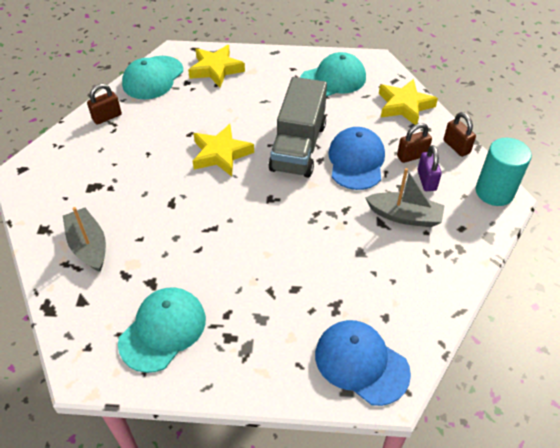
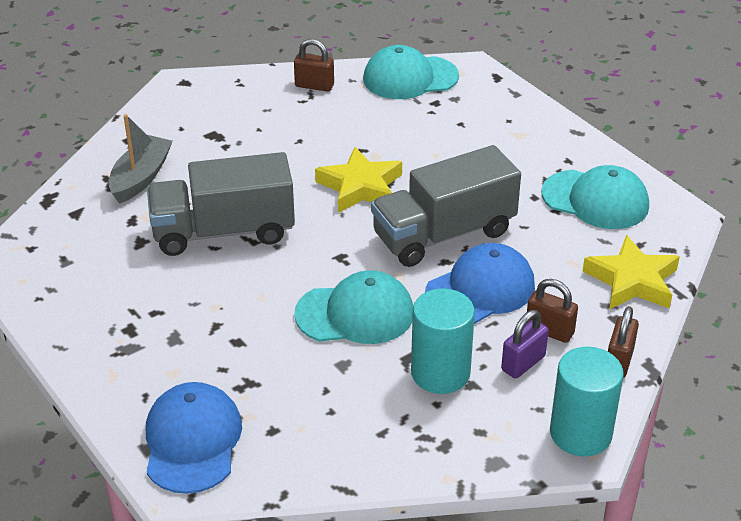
camera: 50 degrees right, 10 degrees down
turquoise cap [118,287,206,373] -> turquoise cap moved to [294,270,413,344]
yellow star [188,45,245,87] -> none
grey boat [365,168,445,227] -> turquoise cylinder [411,289,475,394]
none -> grey truck [147,152,295,256]

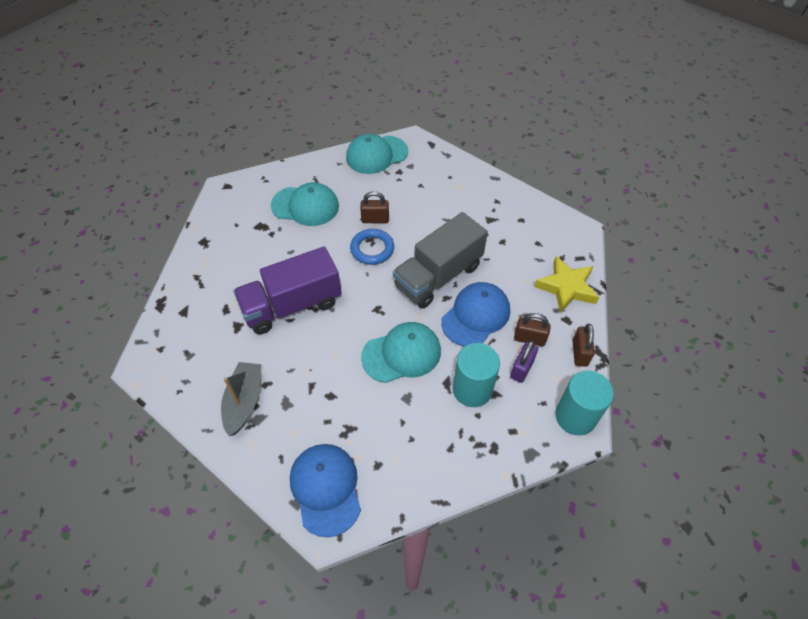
camera: 15 degrees left, 15 degrees up
grey boat [109,114,173,204] -> grey boat moved to [221,362,261,436]
grey truck [147,152,295,256] -> purple truck [233,247,342,334]
brown padlock [294,39,334,92] -> brown padlock moved to [360,191,389,223]
yellow star [315,147,402,213] -> blue ring [350,229,394,265]
turquoise cap [541,165,649,229] -> turquoise cap moved to [271,182,339,226]

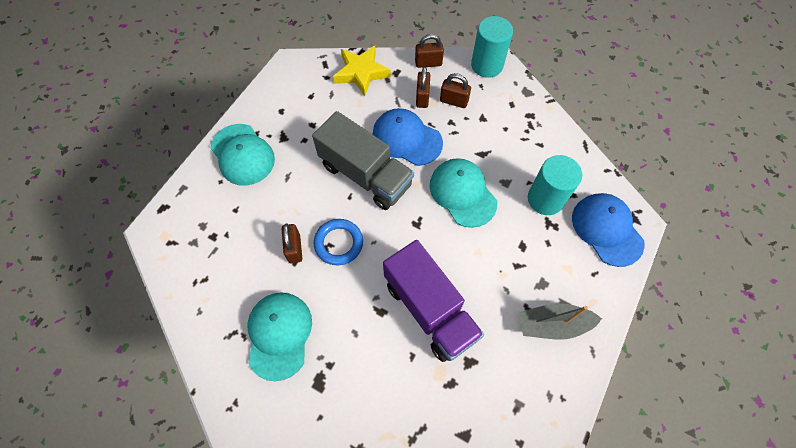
camera: 100 degrees left, 10 degrees up
blue cap [290,444,361,537] -> blue cap turned 90 degrees clockwise [572,193,645,267]
turquoise cap [346,134,408,174] -> turquoise cap moved to [210,124,275,186]
turquoise cylinder [453,343,500,407] -> turquoise cylinder moved to [528,155,582,215]
purple padlock [510,341,538,383] -> brown padlock [440,73,471,108]

